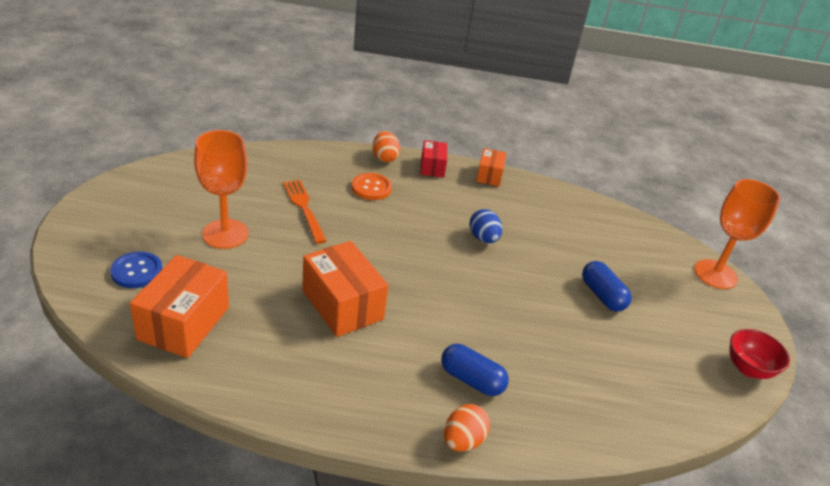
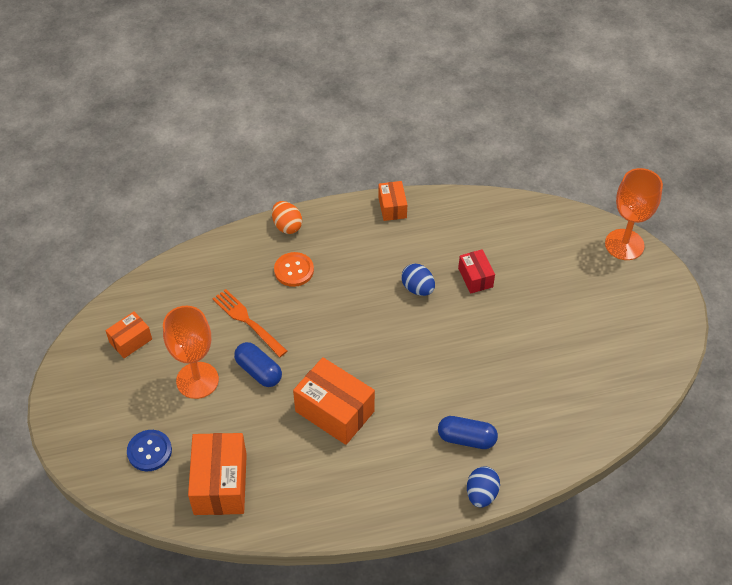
camera: 15 degrees left, 15 degrees up
red box [421,140,447,177] -> red box moved to [458,249,495,294]
orange egg [444,404,490,452] -> blue egg [467,466,500,508]
blue capsule [582,261,632,311] -> blue capsule moved to [234,342,282,387]
red bowl [729,329,790,379] -> none
none -> orange box [105,311,152,358]

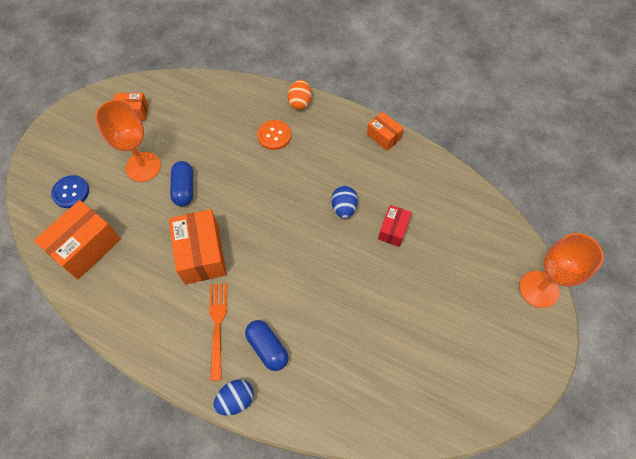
camera: 40 degrees right, 10 degrees up
orange fork [212,289,287,357] -> orange fork moved to [209,283,227,381]
orange box [378,181,407,221] -> orange box turned 75 degrees counterclockwise [367,112,404,151]

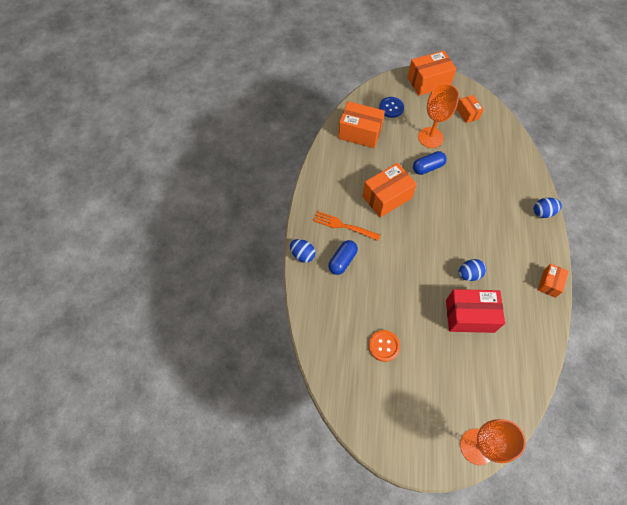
camera: 70 degrees right, 0 degrees up
orange fork [209,283,227,381] -> orange fork turned 135 degrees counterclockwise [313,211,380,241]
orange button [257,120,291,150] -> orange button moved to [369,330,400,362]
orange egg [288,79,312,110] -> blue egg [534,198,562,218]
red box [378,205,412,247] -> red box [446,289,505,333], size x1.79
none -> orange box [407,51,456,96]

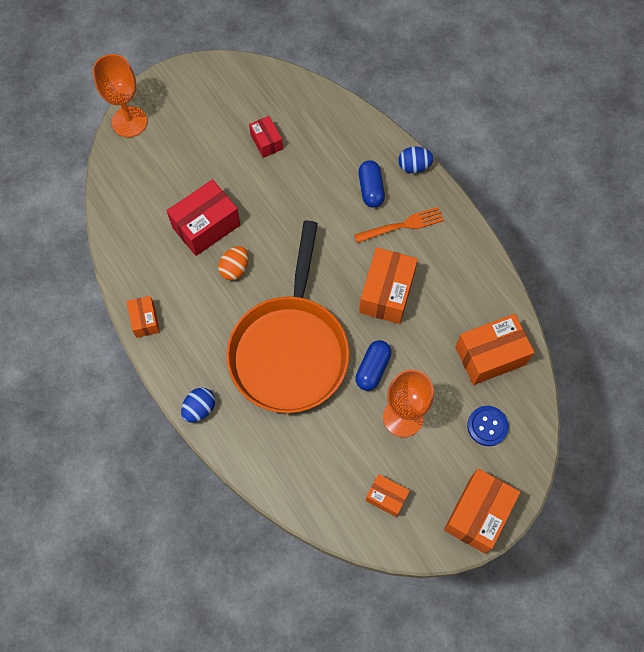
camera: 140 degrees right, 5 degrees up
orange button [369,330,400,362] -> red box [249,116,283,158]
blue egg [459,259,486,281] -> orange egg [218,246,248,280]
none -> orange pan [226,221,350,413]

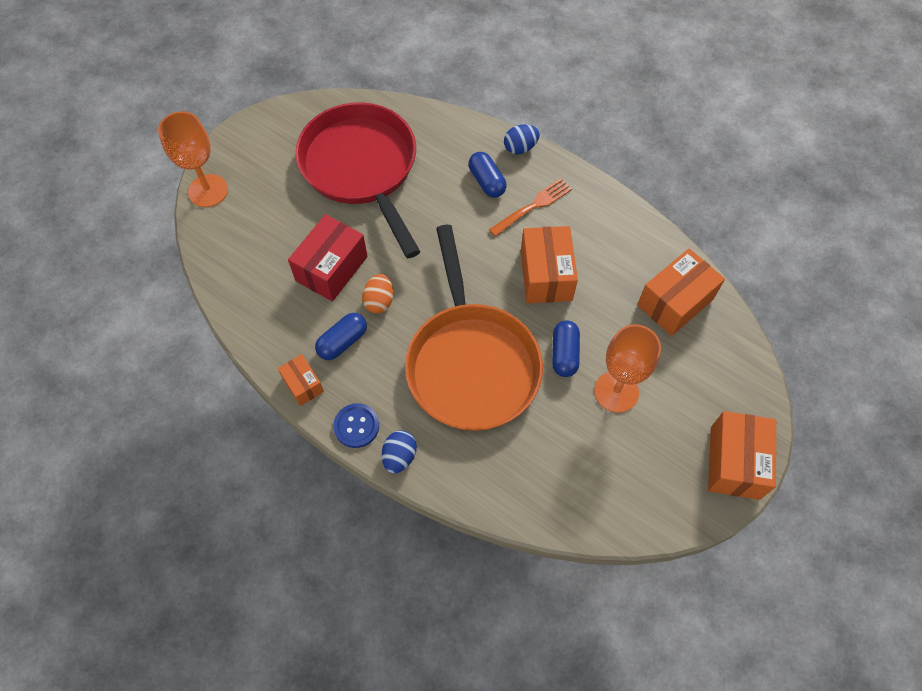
camera: 20 degrees left, 5 degrees down
red box [249,116,283,158] -> red pan [295,103,421,258]
orange box [366,474,410,517] -> none
blue button [467,406,509,446] -> blue button moved to [333,403,379,448]
none -> blue capsule [315,313,367,360]

